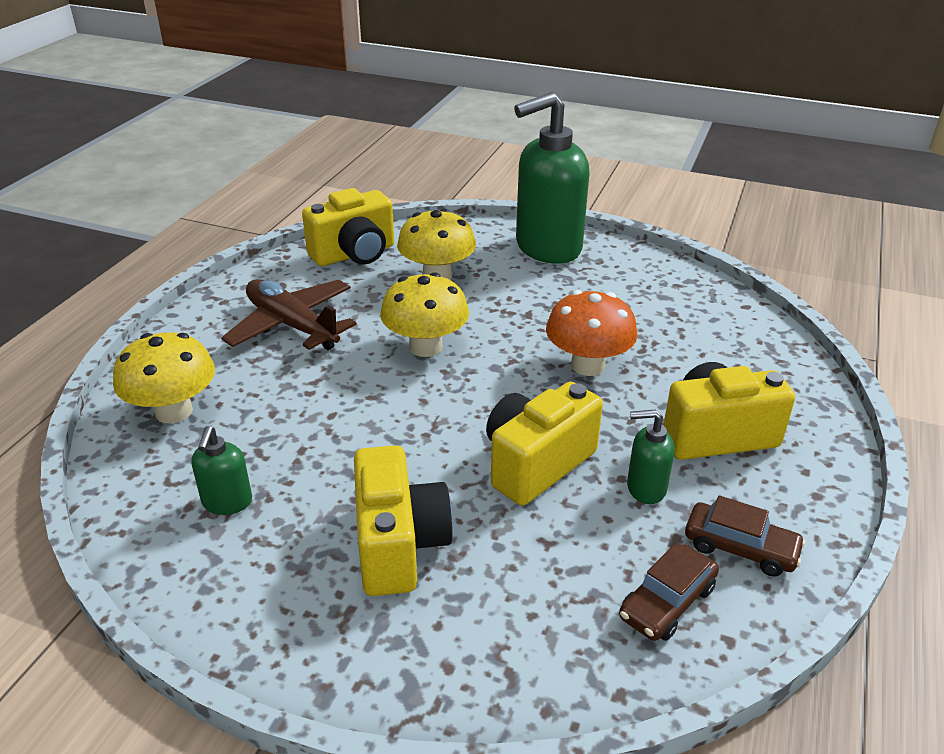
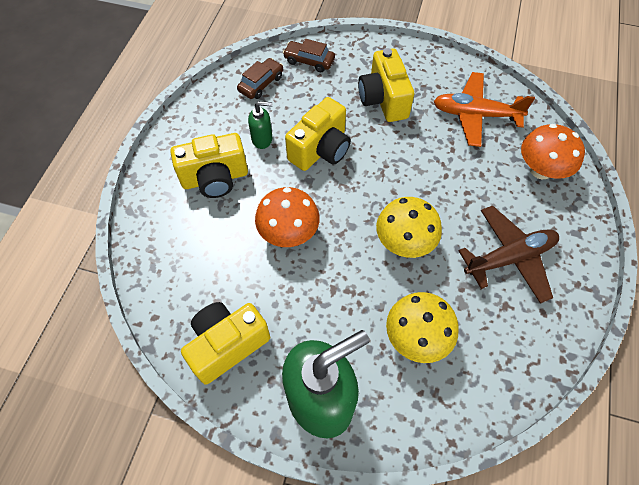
camera: 175 degrees right, 25 degrees up
yellow mushroom [113,332,215,423] -> orange mushroom [521,124,585,179]
green soap dispenser [191,426,252,515] -> orange plane [434,72,535,147]
brown plane [221,279,357,350] -> brown plane turned 60 degrees counterclockwise [458,205,559,304]
yellow camera [302,188,394,266] -> yellow camera moved to [181,302,270,384]
brown car [685,495,805,577] -> brown car moved to [283,39,335,72]

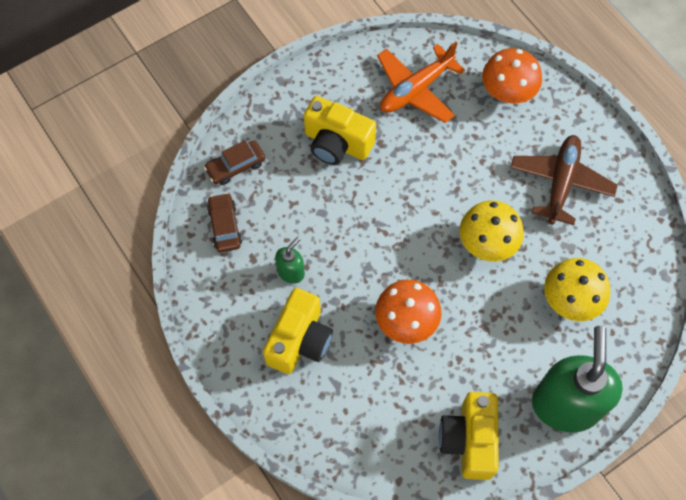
camera: 50 degrees left, 5 degrees up
yellow camera [285,97,351,171] -> none

